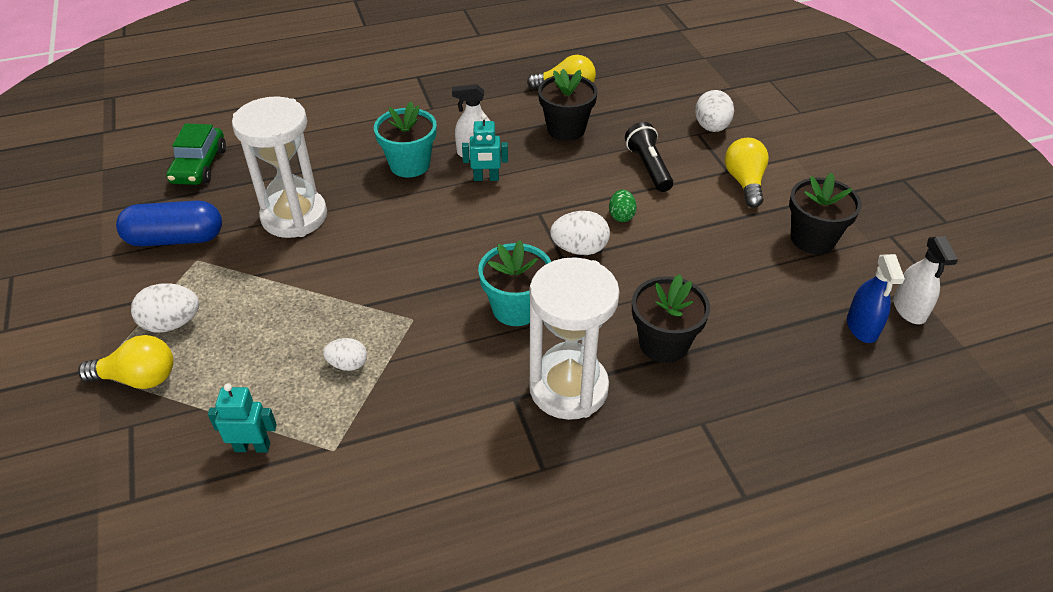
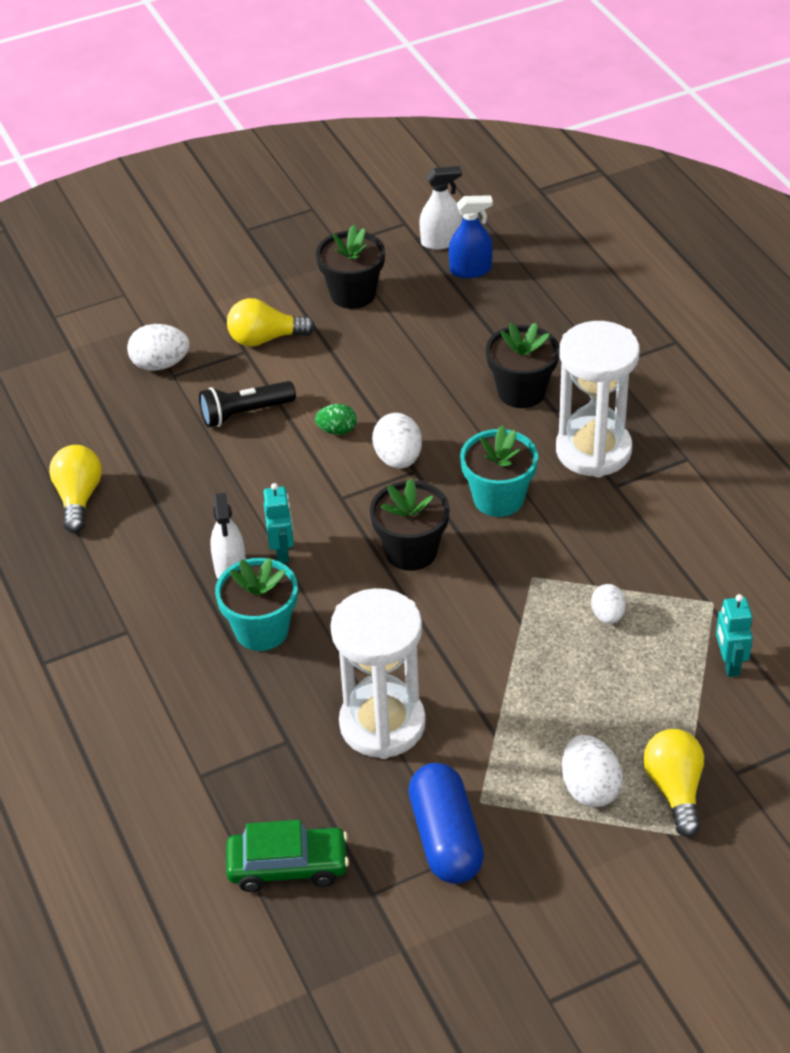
camera: 95 degrees left, 0 degrees up
black flower pot [538,69,598,141] -> black flower pot moved to [370,478,450,571]

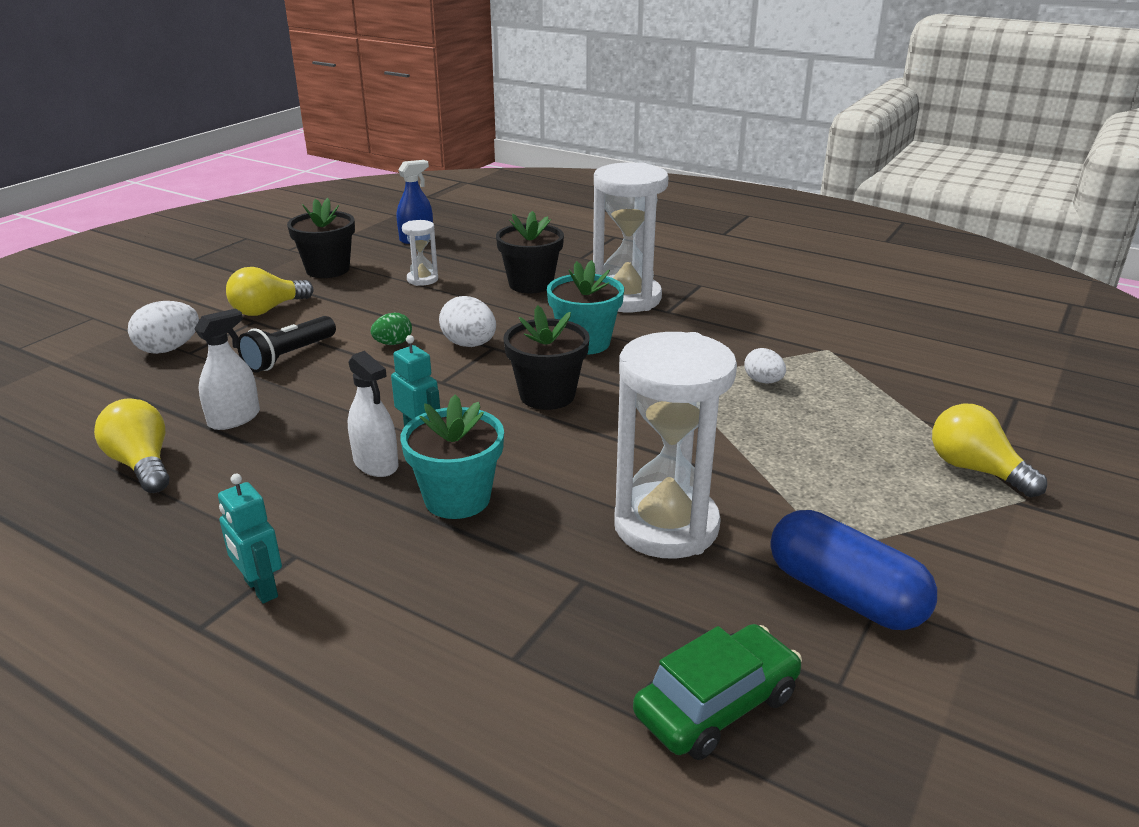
camera: 35 degrees left, 15 degrees down
white spray bottle [419,166,462,250] -> white spray bottle moved to [194,309,260,430]
white egg [562,735,623,807] -> none
turquoise robot [716,594,753,677] -> turquoise robot moved to [218,474,282,604]
none -> white hourglass [402,220,438,286]

